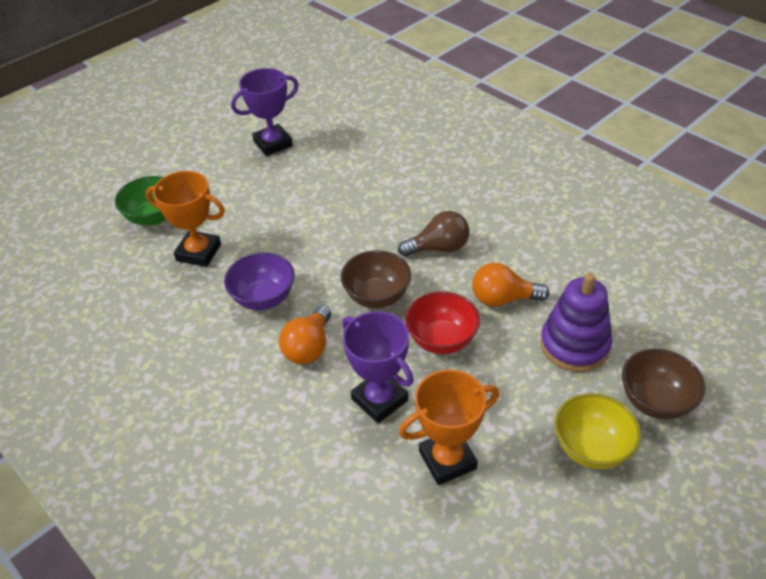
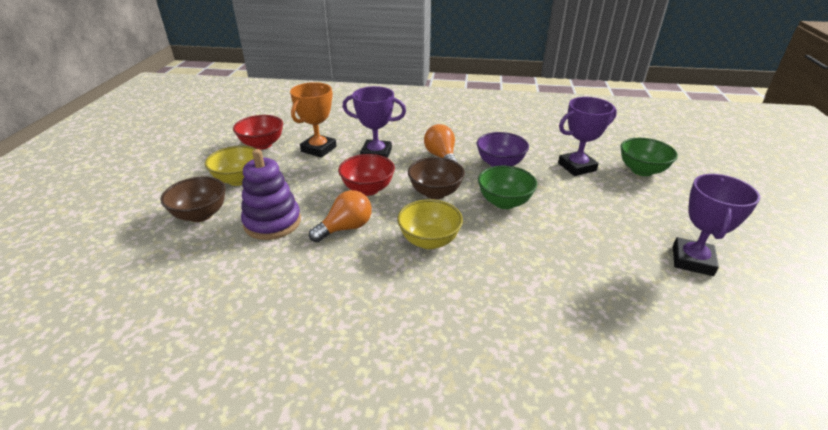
camera: 140 degrees right, 10 degrees down
orange trophy [146,171,225,267] -> purple trophy [558,97,617,176]
brown light bulb [398,211,469,257] -> yellow bowl [397,199,463,249]
none -> red bowl [233,115,283,150]
none -> green bowl [478,166,537,209]

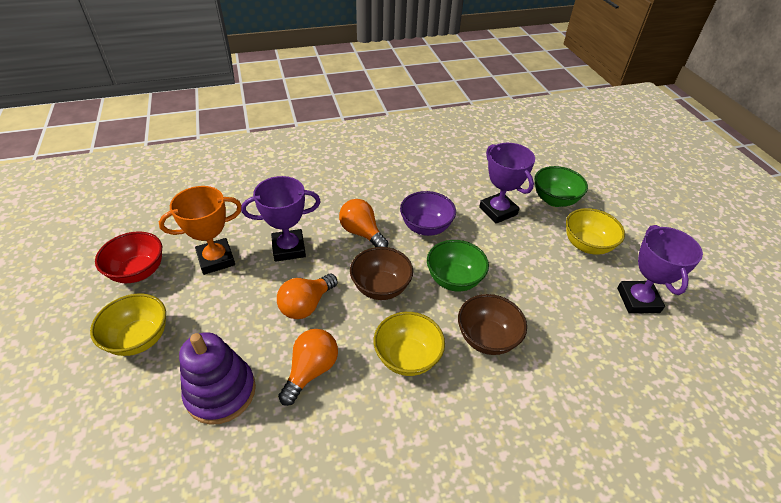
camera: 25 degrees left, 10 degrees up
brown bowl [161,176,226,222] -> brown bowl moved to [458,294,527,355]
orange trophy [290,82,337,158] -> orange trophy turned 60 degrees clockwise [159,186,241,275]
red bowl [338,154,395,196] -> orange light bulb [277,274,338,319]
purple trophy [558,97,617,176] -> purple trophy turned 75 degrees counterclockwise [479,143,535,224]
none -> yellow bowl [566,208,625,255]

